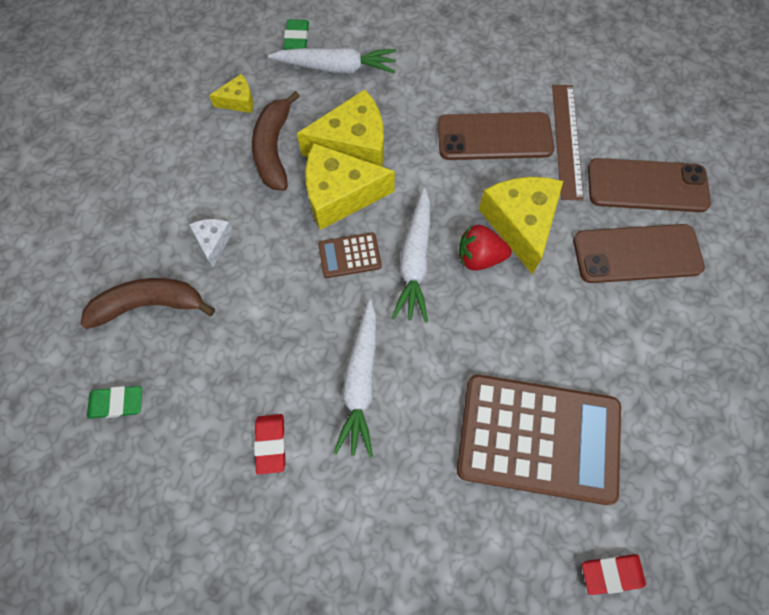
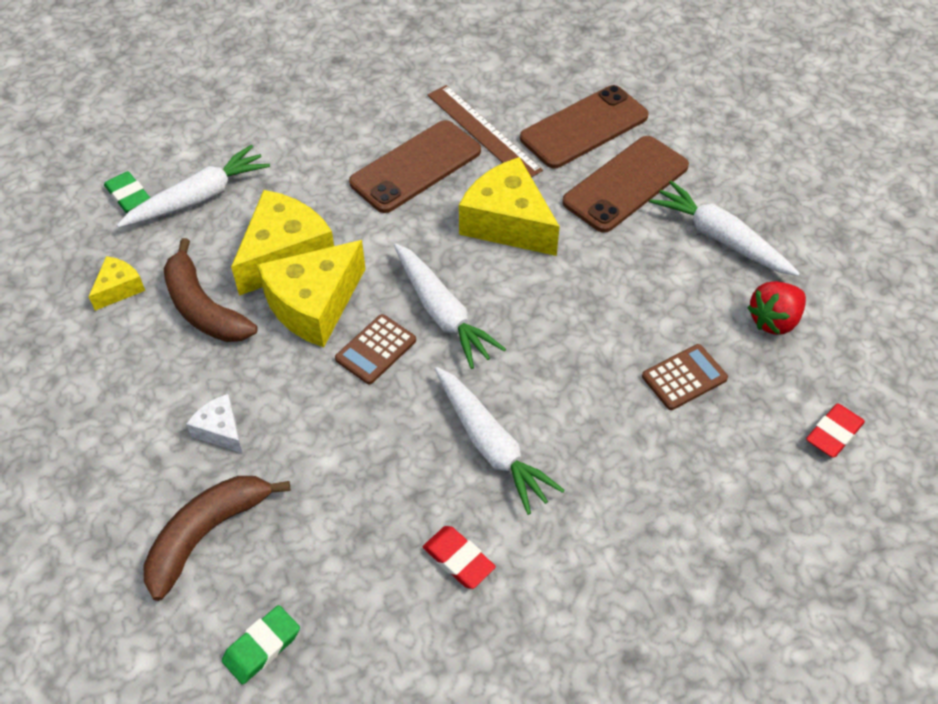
camera: 40 degrees left, 15 degrees down
brown calculator [457,375,621,505] -> brown calculator [642,344,728,410], size x0.43
red strawberry [459,225,511,271] -> red strawberry moved to [747,281,806,335]
none -> white carrot [649,181,800,276]

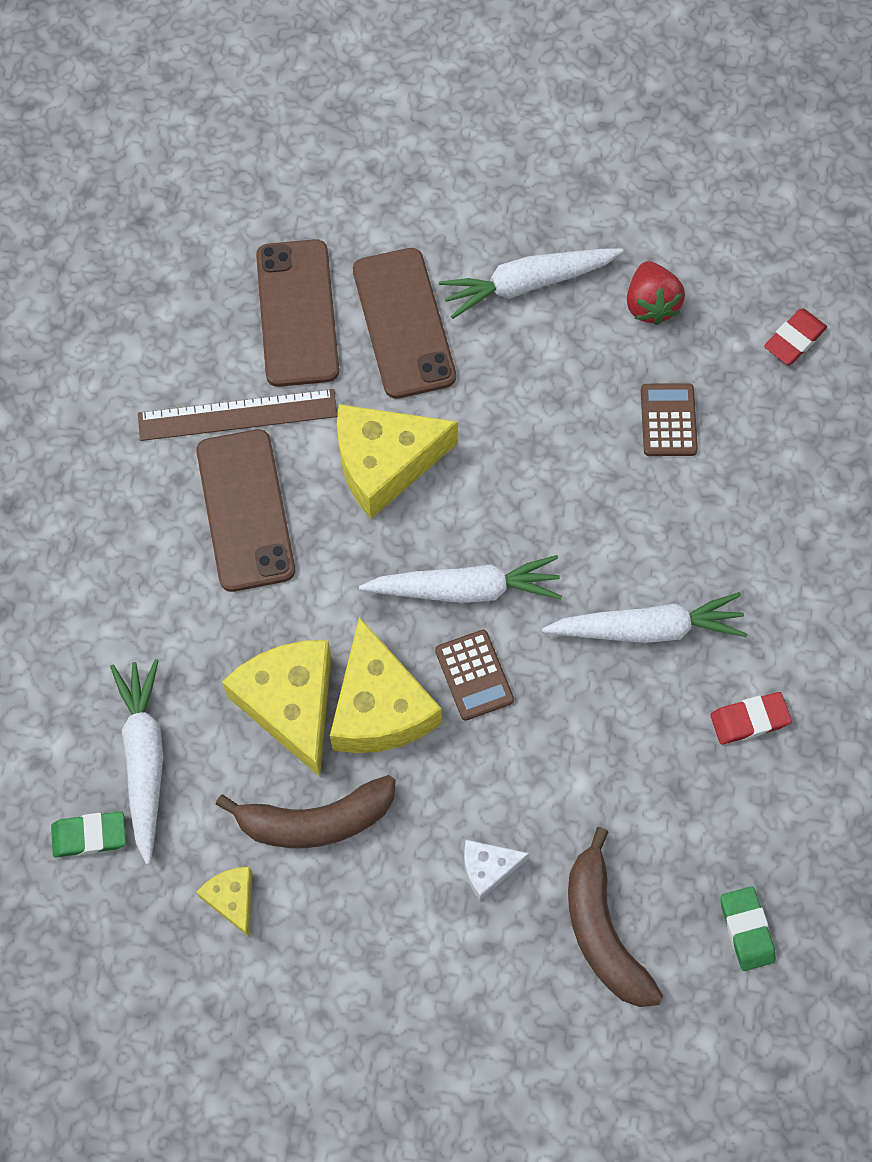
camera: 60 degrees left, 15 degrees up
red eraser [806,403,865,458] -> red eraser turned 60 degrees clockwise [764,309,827,365]

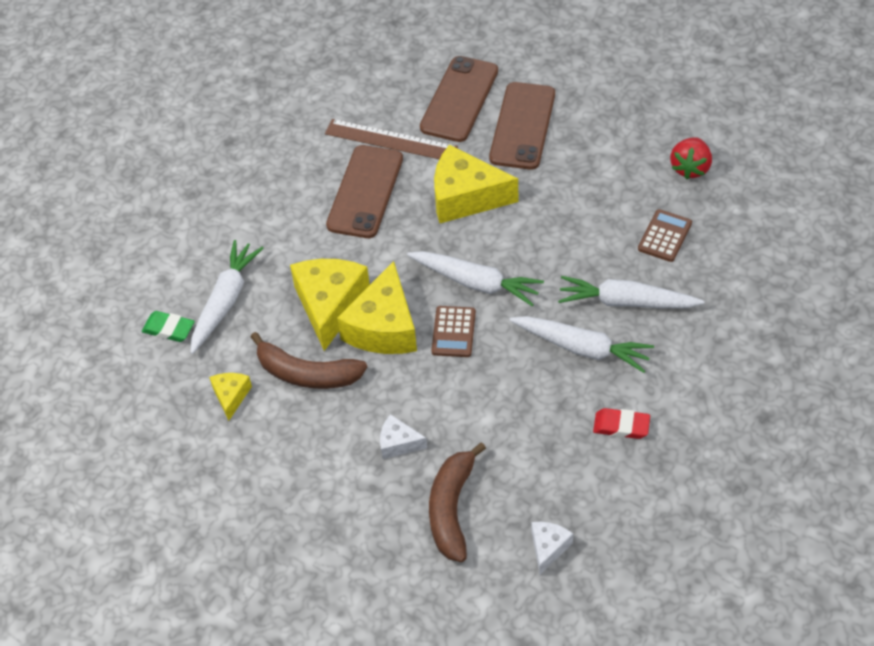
camera: 30 degrees right, 15 degrees down
white carrot [439,248,624,319] -> white carrot moved to [558,276,705,308]
green eraser [721,887,776,971] -> white cheese [531,521,573,574]
red eraser [764,309,827,365] -> none

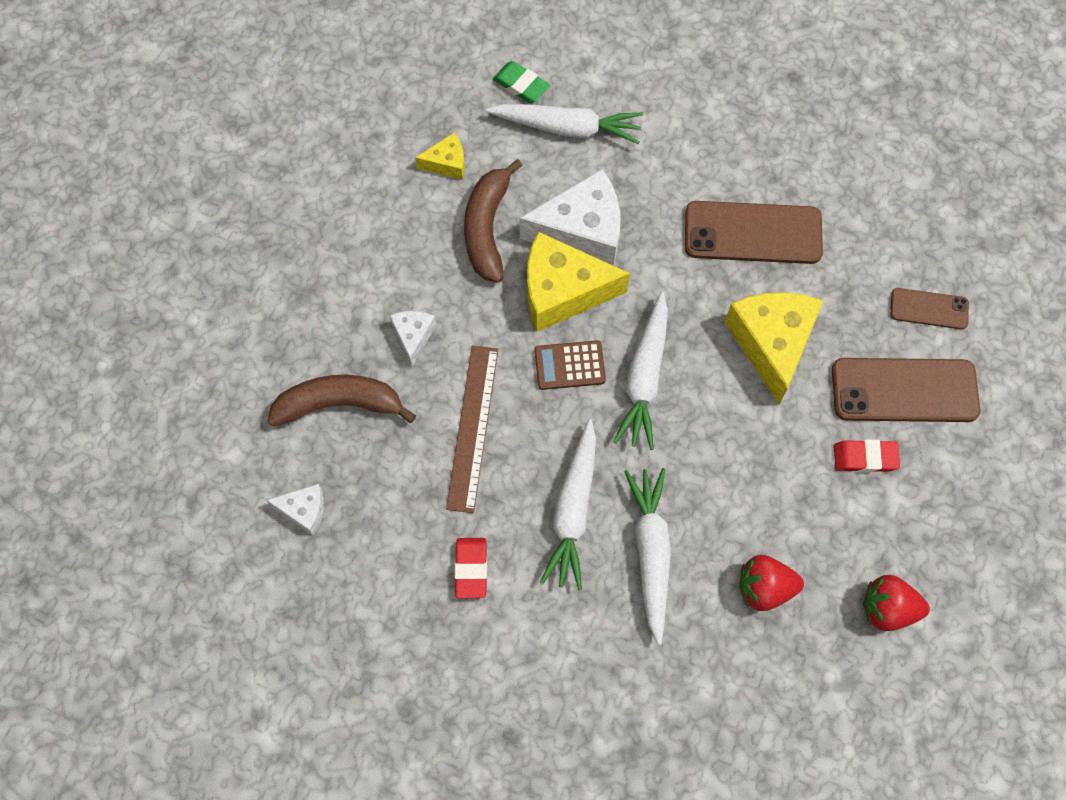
camera: 75 degrees right, 15 degrees up
green eraser [142,311,195,342] -> green eraser turned 60 degrees counterclockwise [493,61,550,103]
yellow cheese [290,259,370,351] -> white cheese [519,169,621,266]
brown ruler [325,119,458,159] -> brown ruler moved to [446,345,498,513]
brown phone [420,56,498,142] -> brown phone [890,288,969,329], size x0.55
brown calculator [638,209,692,262] -> red strawberry [739,555,804,611]
none -> red eraser [834,440,900,472]

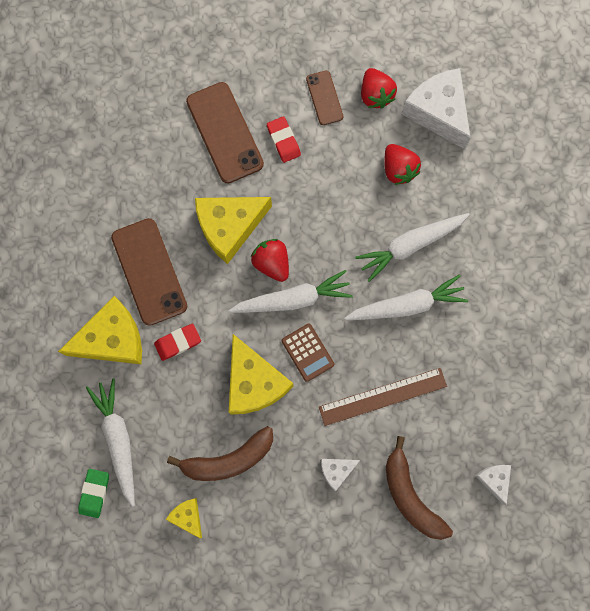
camera: 115 degrees left, 10 degrees up
red eraser [455,538,487,598] -> red eraser moved to [154,323,201,361]
white cheese [519,169,621,266] -> white cheese moved to [402,68,471,149]
brown phone [890,288,969,329] -> brown phone moved to [306,70,343,125]
none -> yellow cheese [58,296,142,364]
none -> red strawberry [251,239,289,282]

